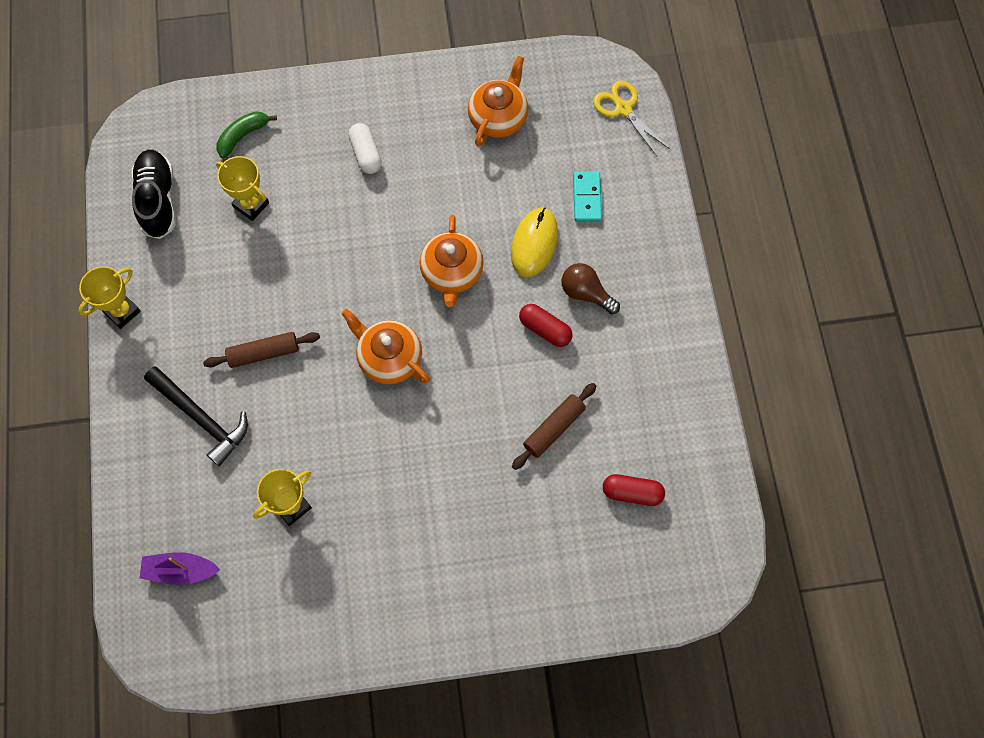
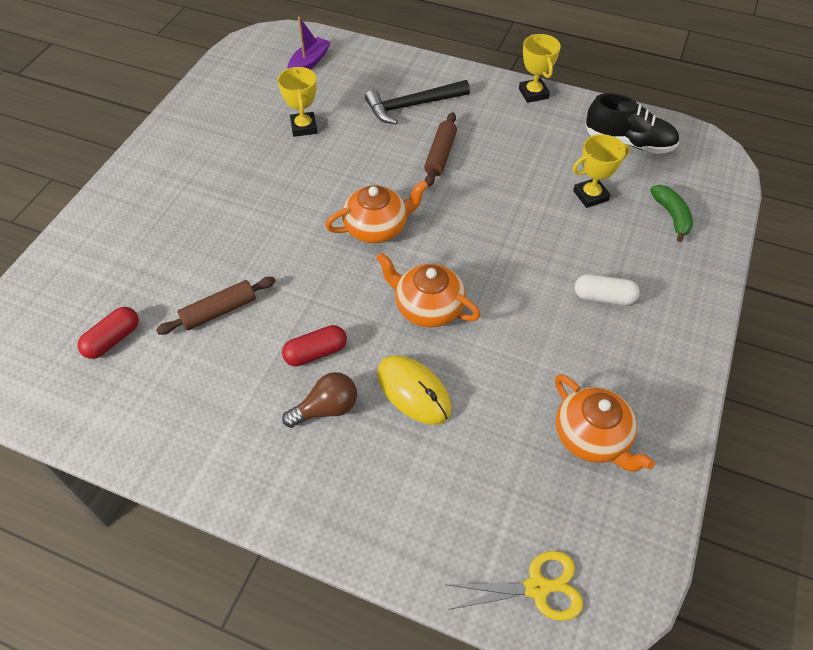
camera: 120 degrees right, 15 degrees down
brown rolling pin [512,383,596,470] -> brown rolling pin turned 75 degrees clockwise [156,277,275,335]
turquoise domino [573,172,602,222] -> none

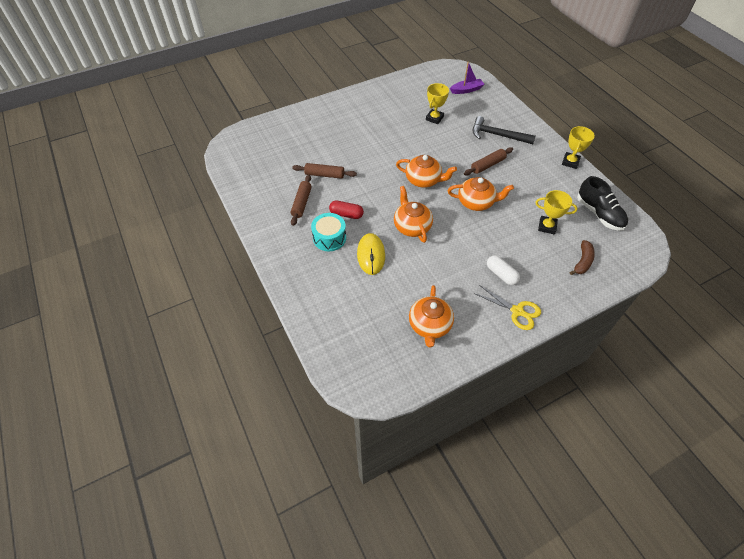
camera: 40 degrees right, 0 degrees up
red capsule [77,307,139,359] -> none
brown light bulb [282,372,357,428] -> turquoise drum [311,213,346,251]
yellow scissors [447,551,584,621] -> yellow scissors moved to [474,285,541,330]
green banana [650,185,693,242] -> brown banana [570,240,595,275]
none -> brown rolling pin [291,175,312,226]
none -> orange teapot [448,177,514,211]

